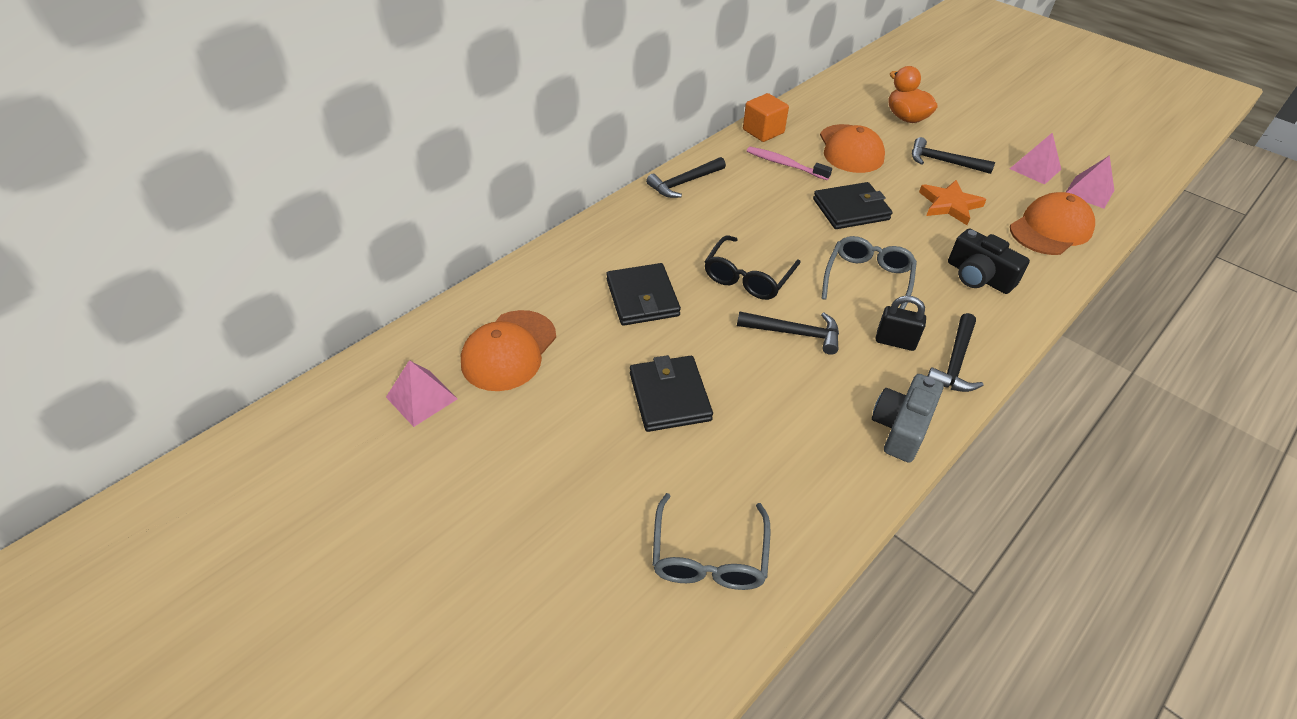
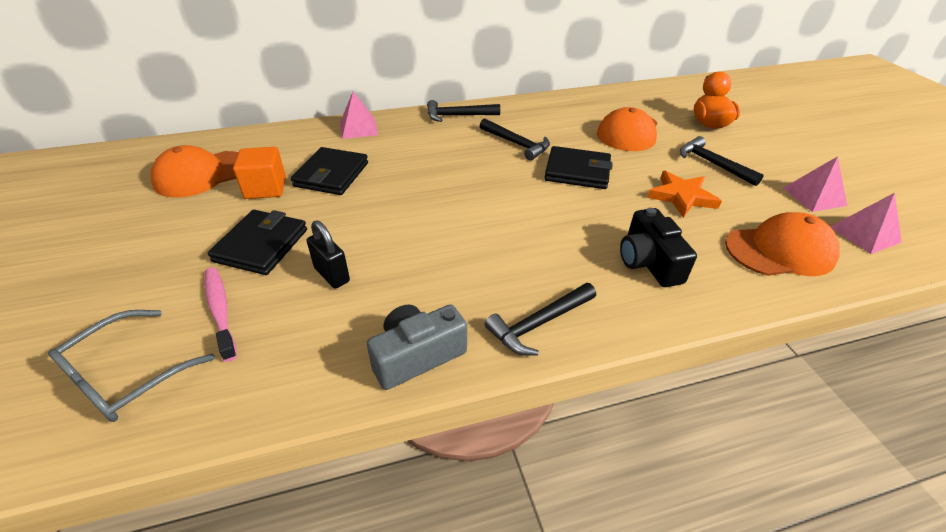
camera: 30 degrees right, 5 degrees down
pink pyramid [386,360,458,427] -> pink pyramid moved to [340,91,378,139]
black glasses [704,235,801,300] -> none
black hammer [737,311,839,355] -> black hammer moved to [480,118,550,161]
orange cube [743,93,789,142] -> orange cube moved to [233,147,286,199]
pink toothbrush [747,147,832,180] -> pink toothbrush moved to [205,267,237,362]
grey glasses [822,236,917,309] -> none
black padlock [876,296,926,351] -> black padlock moved to [307,221,350,289]

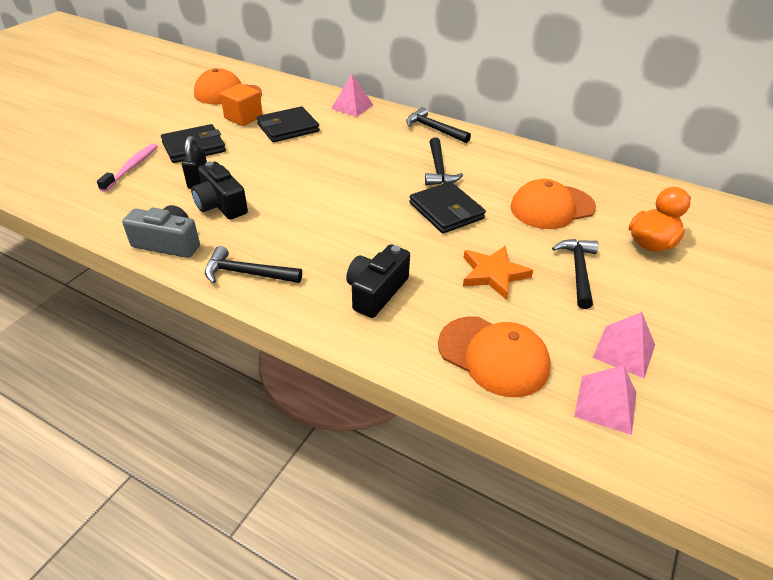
camera: 45 degrees right, 0 degrees up
grey glasses [48,310,215,422] -> none
none -> black camera [191,162,248,219]

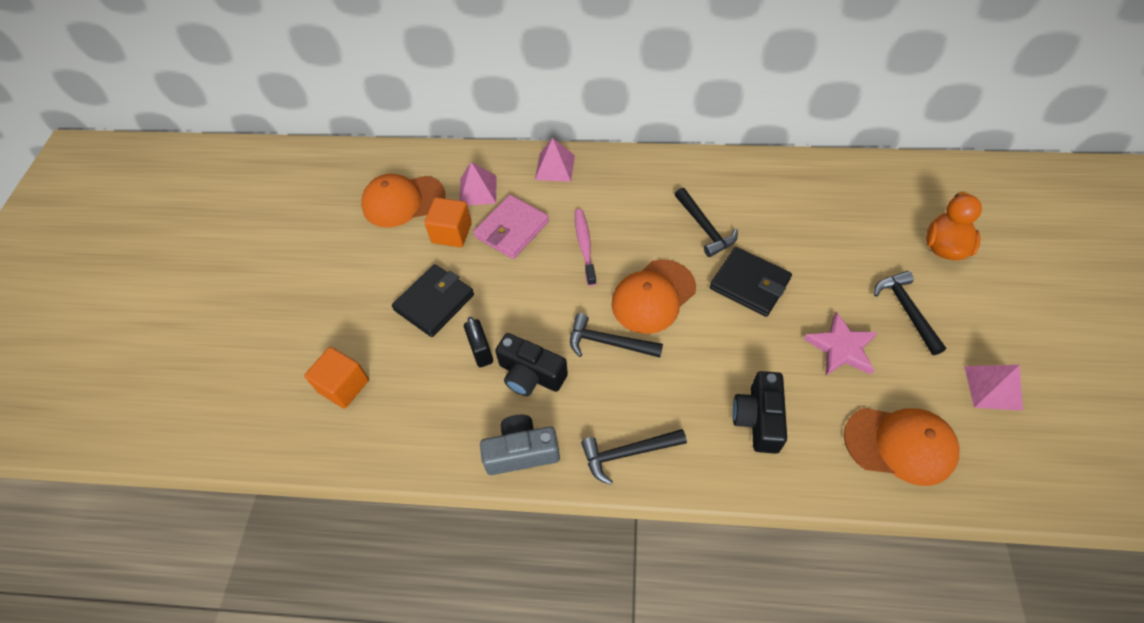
camera: 20 degrees left, 15 degrees up
pink toothbrush [97,144,158,192] -> pink toothbrush moved to [575,209,596,286]
black wallet [257,106,320,142] -> pink wallet [473,195,549,259]
black hammer [406,107,471,143] -> black hammer moved to [570,313,663,358]
orange star [463,245,533,300] -> pink star [804,312,878,375]
orange cap [510,179,596,229] -> orange cap moved to [611,259,696,334]
pink pyramid [574,365,636,435] -> pink pyramid moved to [459,162,496,206]
none -> orange cube [304,347,369,409]

